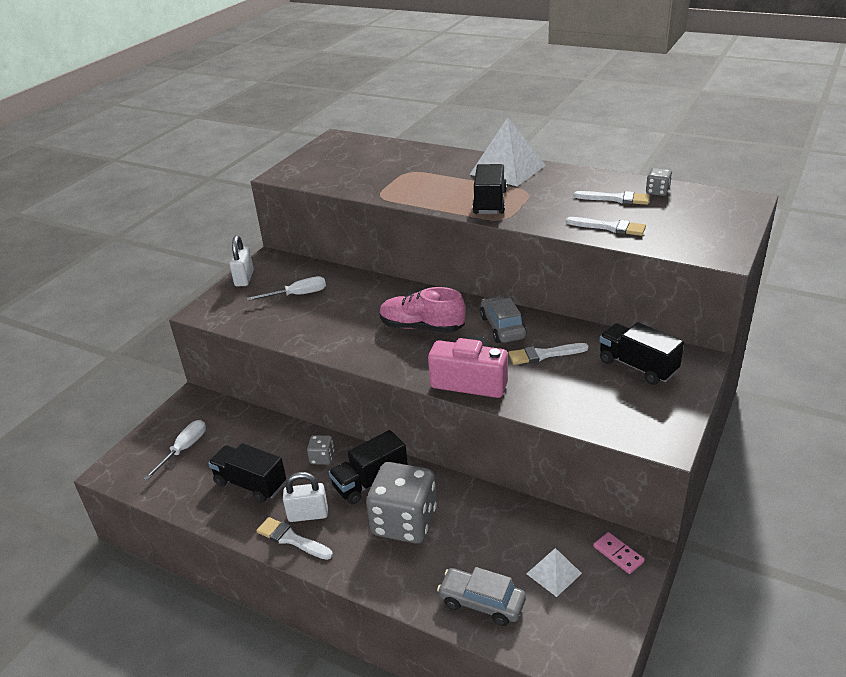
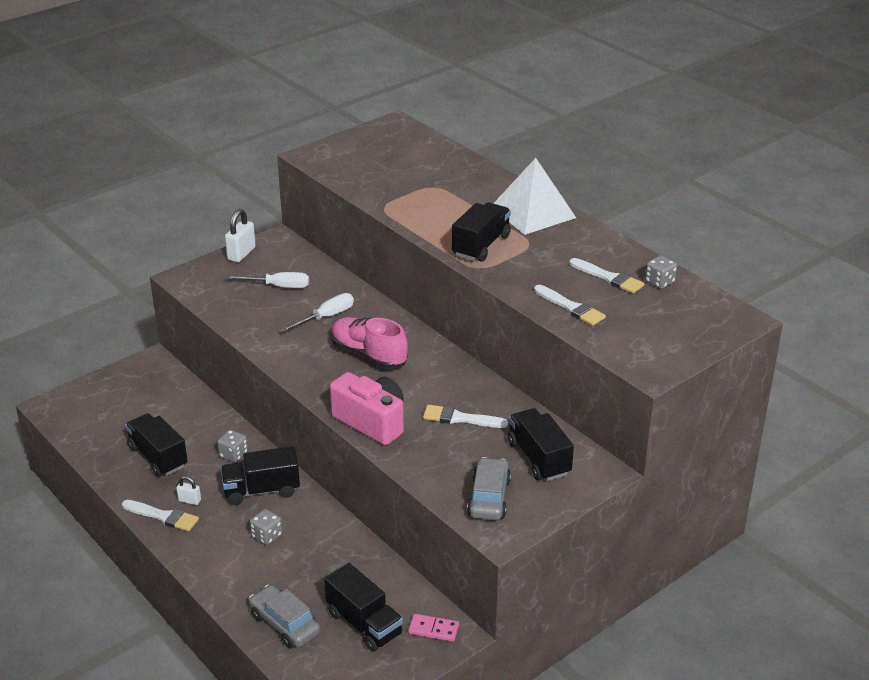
camera: 20 degrees right, 0 degrees up
white screwdriver [143,420,206,480] -> white screwdriver moved to [280,293,354,332]
white brush [256,517,333,560] -> white brush turned 150 degrees clockwise [122,500,199,531]
white padlock [283,472,328,522] -> white padlock [176,476,201,505], size x0.56
grey dice [366,462,437,544] -> grey dice [250,509,282,545], size x0.43
grey car [480,296,526,343] -> grey car moved to [467,457,511,520]
white pyramid [526,548,582,597] -> black truck [324,563,403,652]
pink domino [593,532,645,574] -> pink domino turned 60 degrees counterclockwise [408,614,459,642]

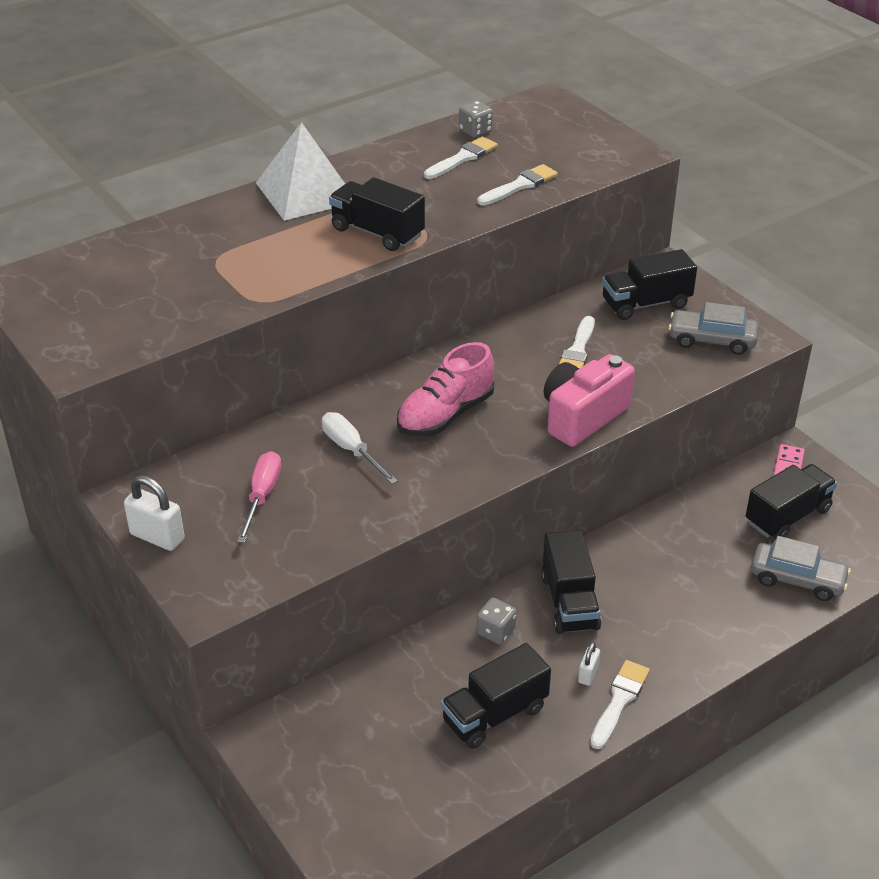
camera: 85 degrees left, 5 degrees up
white screwdriver [226,272,309,288] -> pink screwdriver [237,451,281,543]
grey car [249,585,321,648] -> grey car turned 120 degrees counterclockwise [751,536,851,601]
grey dice [250,509,282,545] -> none

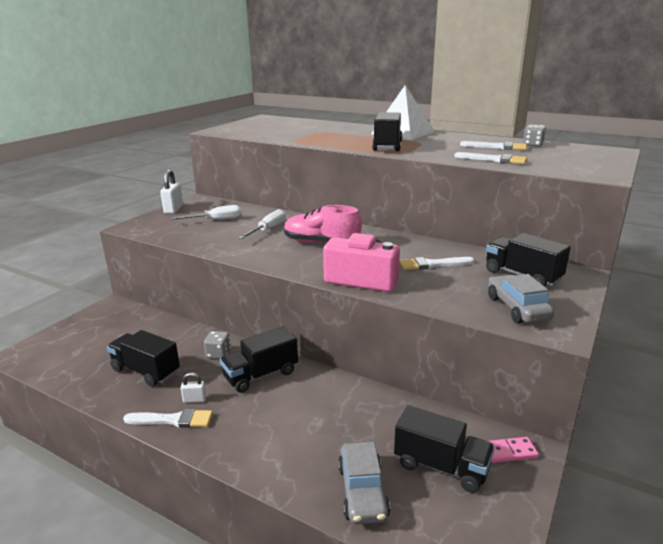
camera: 65 degrees right, 15 degrees down
pink screwdriver [237,451,281,543] -> white screwdriver [170,205,241,220]

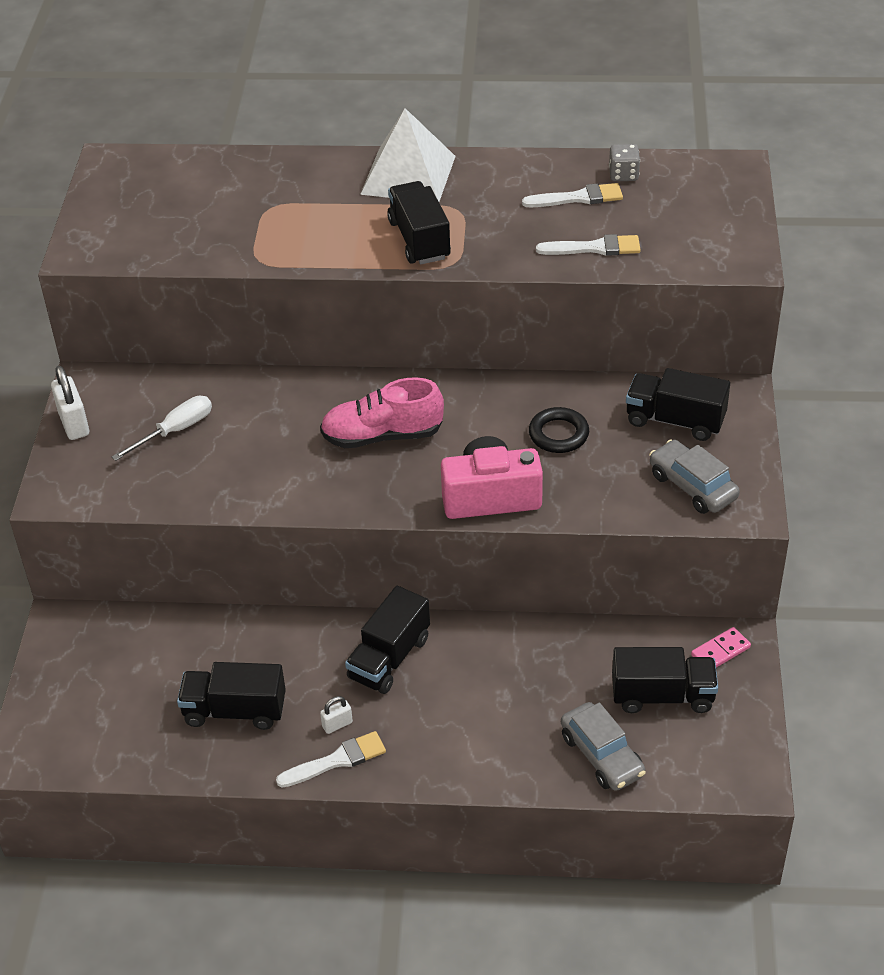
camera: 25 degrees left, 20 degrees up
grey dice [204,331,231,359] -> none
white screwdriver [238,209,286,239] -> none
white brush [400,257,475,270] -> black ring [529,407,589,453]

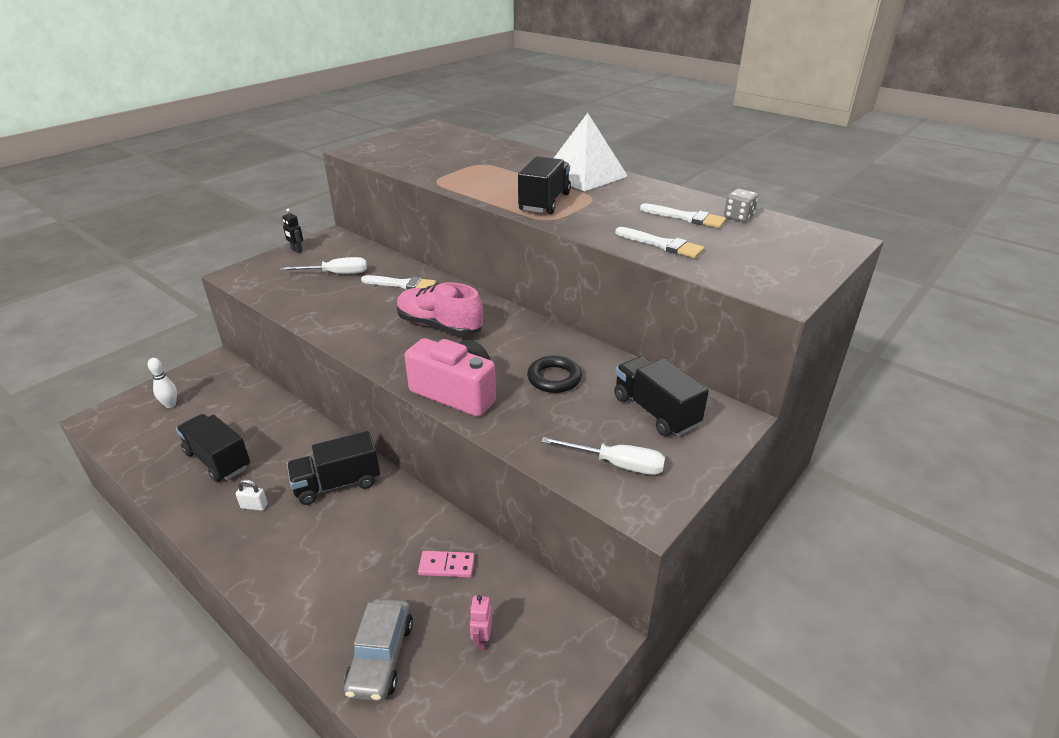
camera: 35 degrees right, 10 degrees down
white padlock [51,366,89,440] -> black robot [282,209,303,253]
white brush [276,731,386,787] -> white brush moved to [361,275,436,290]
black truck [612,647,718,713] -> pink robot [469,595,492,650]
grey car [649,440,740,514] -> white screwdriver [541,437,665,475]
pink domino [691,627,751,668] -> pink domino moved to [418,551,475,578]
none -> white bowling pin [148,358,177,408]

